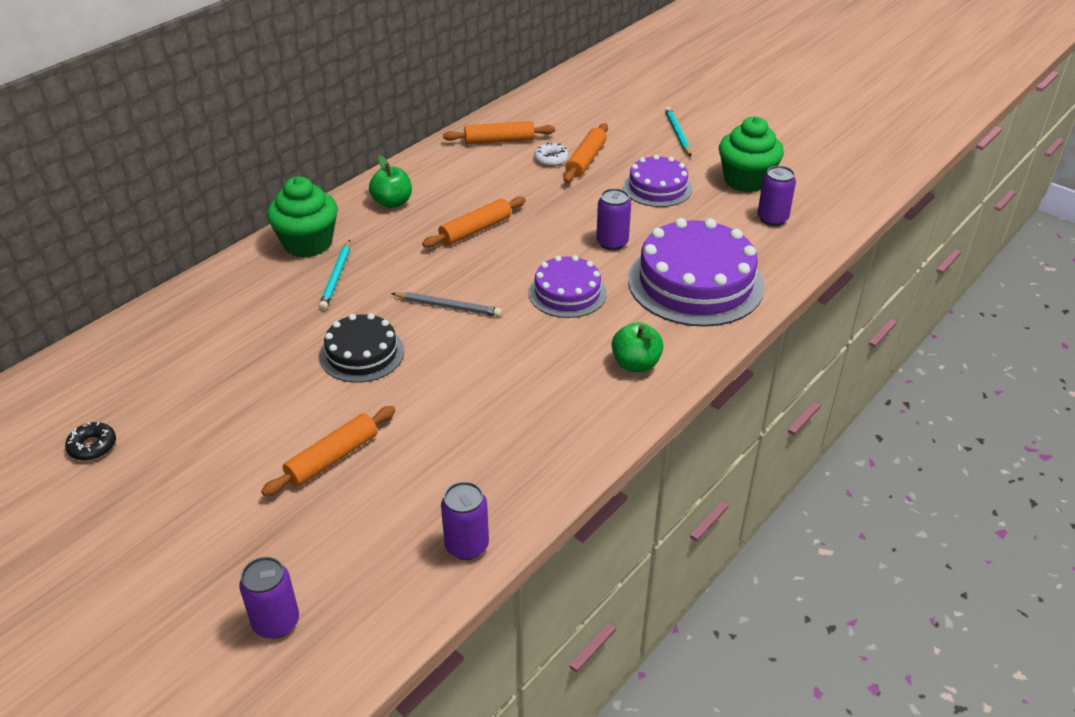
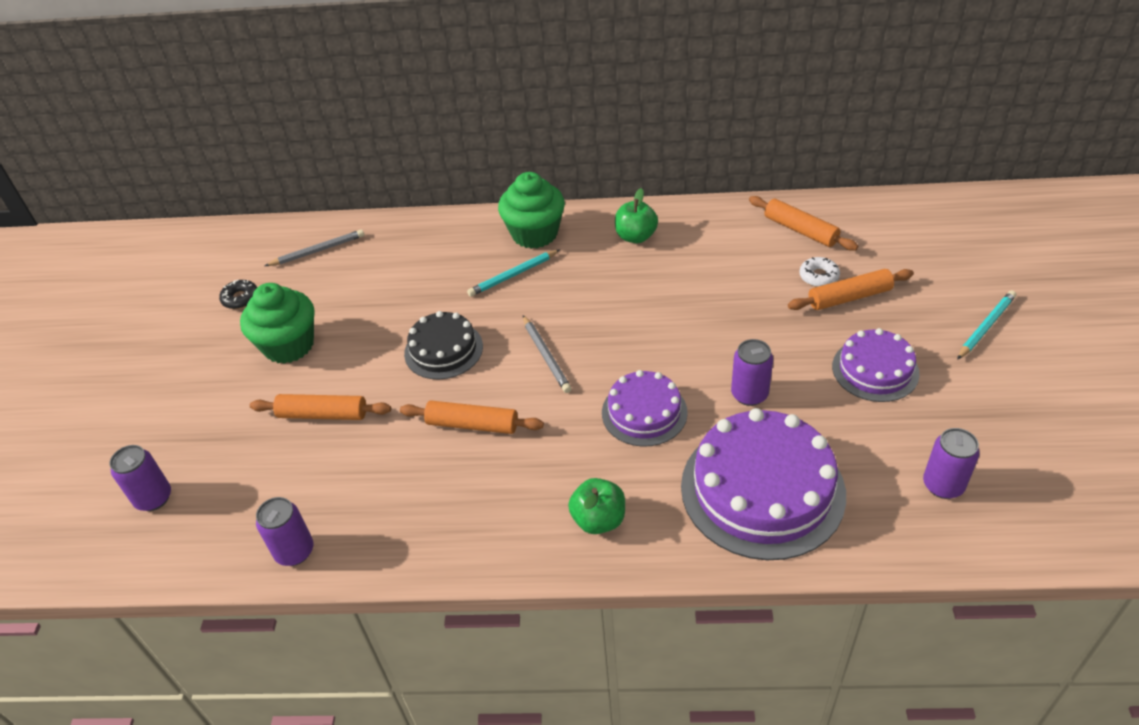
camera: 55 degrees right, 5 degrees up
orange rolling pin [422,196,526,248] -> orange rolling pin moved to [400,400,544,434]
green cupcake [719,116,784,192] -> green cupcake moved to [240,283,314,364]
none -> grey pencil [265,229,364,266]

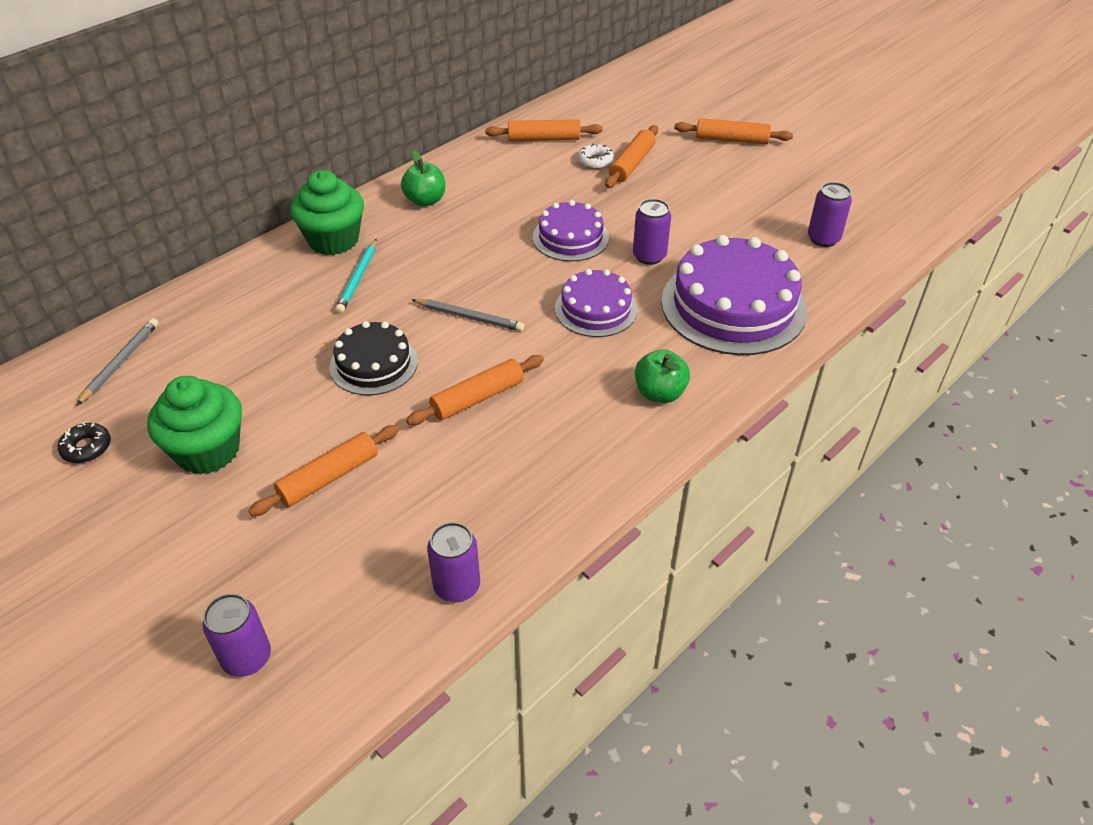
camera: 50 degrees left, 0 degrees up
purple cake [832,328,920,402] -> purple cake moved to [533,200,609,261]
turquoise pencil [957,290,1016,360] -> orange rolling pin [674,118,793,144]

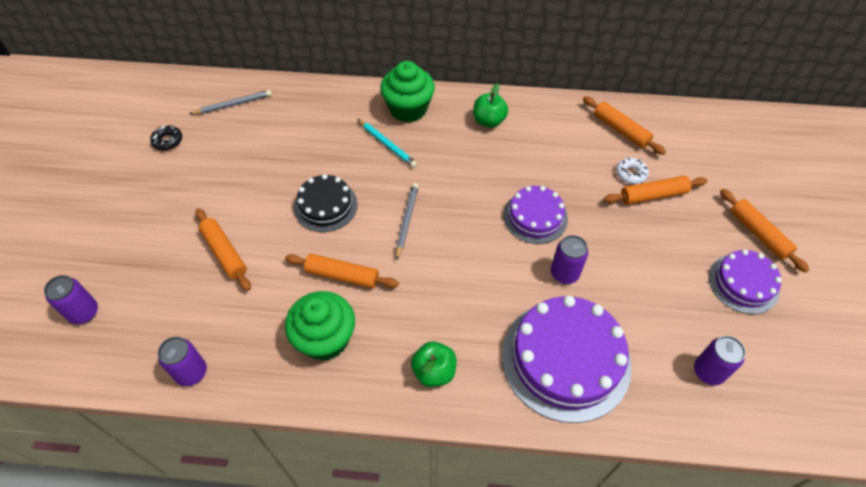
camera: 50 degrees right, 10 degrees up
green cupcake [147,376,242,474] -> green cupcake moved to [285,291,355,361]
orange rolling pin [248,425,399,516] -> orange rolling pin turned 45 degrees clockwise [195,209,251,291]
turquoise pencil [335,239,377,314] -> turquoise pencil turned 105 degrees counterclockwise [358,119,417,168]
grey pencil [411,299,524,331] -> grey pencil turned 150 degrees counterclockwise [396,183,419,261]
purple cake [555,269,638,337] -> purple cake moved to [709,249,782,314]

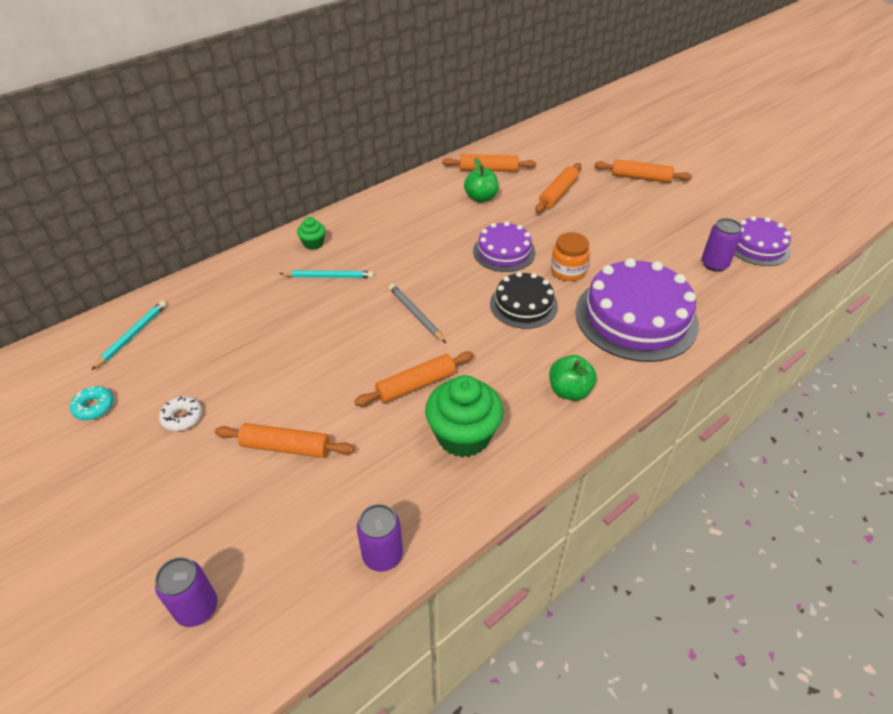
camera: 45 degrees left, 10 degrees down
black donut [150,125,182,150] -> turquoise donut [70,386,114,420]
grey pencil [190,90,272,114] -> turquoise pencil [91,301,166,370]
black cake [294,174,358,232] -> black cake moved to [490,272,558,329]
green cupcake [380,61,435,122] -> green cupcake [297,217,326,250], size x0.49
green apple [473,83,508,128] -> green apple moved to [464,158,499,202]
purple can [551,235,588,284] -> orange jar [551,232,590,281]
white donut [616,158,649,184] -> white donut moved to [159,396,202,431]
purple cake [709,249,782,314] -> purple cake moved to [734,216,791,266]

